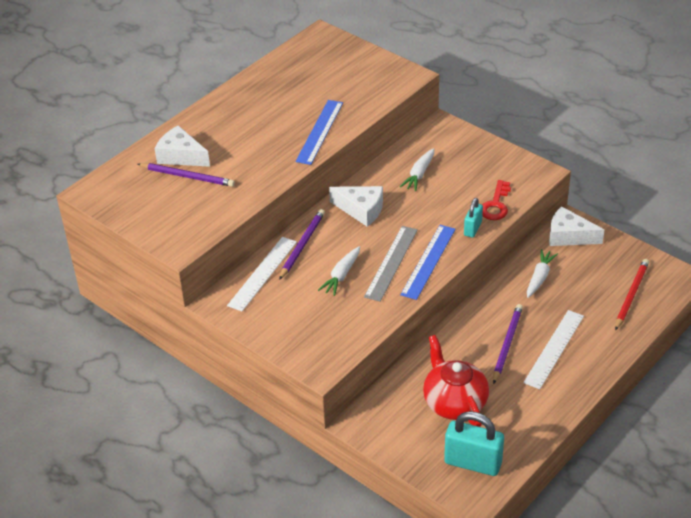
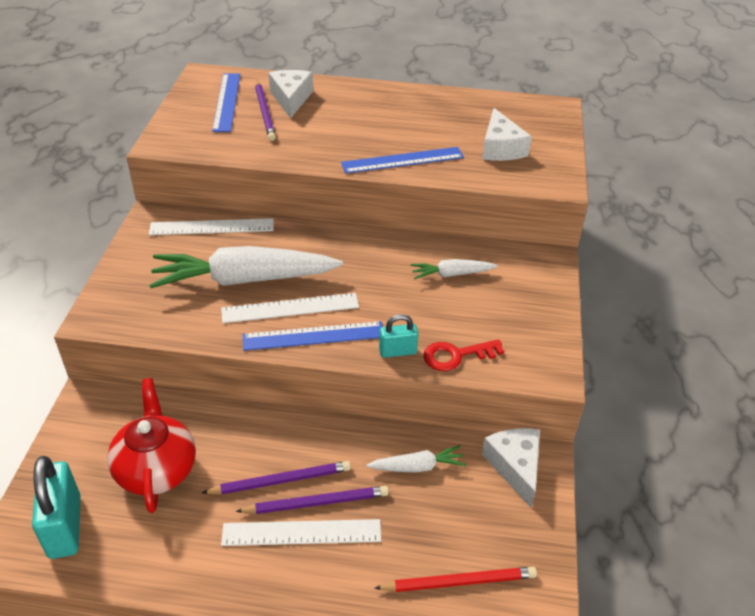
camera: 55 degrees right, 0 degrees up
purple pencil [279,209,325,280] -> purple pencil moved to [236,486,389,514]
white carrot [318,246,360,296] -> white carrot [149,246,343,288], size x2.14
white cheese [329,186,383,227] -> white cheese moved to [482,108,532,161]
grey ruler [364,226,418,302] -> white ruler [221,293,359,323]
red teapot [423,335,489,427] -> red teapot turned 45 degrees counterclockwise [107,378,196,513]
none -> blue ruler [212,73,240,132]

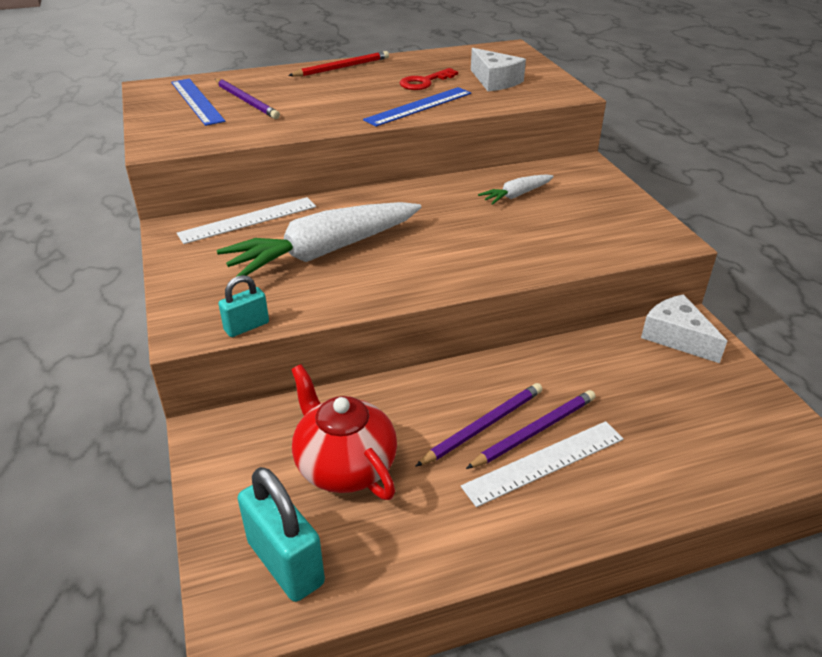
camera: 25 degrees left, 5 degrees down
white ruler [221,293,359,323] -> none
blue ruler [243,321,383,351] -> none
white cheese [269,70,313,119] -> none
white carrot [366,445,466,473] -> none
red pencil [374,567,537,592] -> red pencil moved to [288,51,389,77]
turquoise padlock [379,314,419,358] -> turquoise padlock moved to [218,275,269,337]
red key [423,339,504,371] -> red key moved to [400,68,458,90]

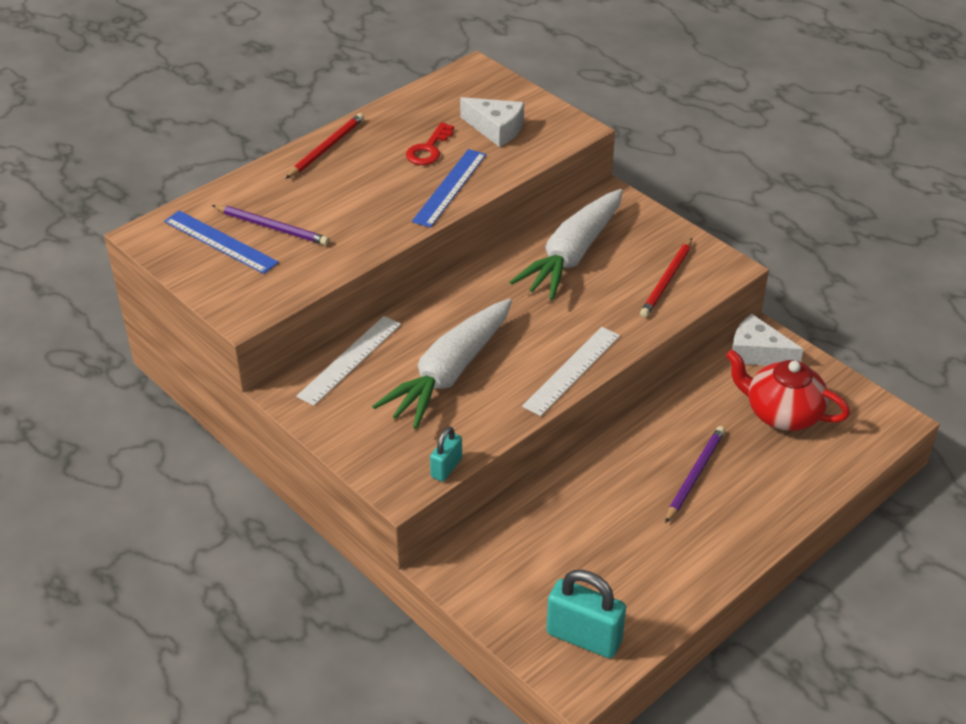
camera: 25 degrees left, 5 degrees up
red teapot [291,364,397,500] -> red teapot moved to [726,349,850,431]
purple pencil [415,383,543,467] -> none
white ruler [461,421,624,507] -> white ruler moved to [522,327,620,416]
white carrot [478,174,554,205] -> white carrot [510,189,623,300], size x2.14
none -> red pencil [640,238,692,318]

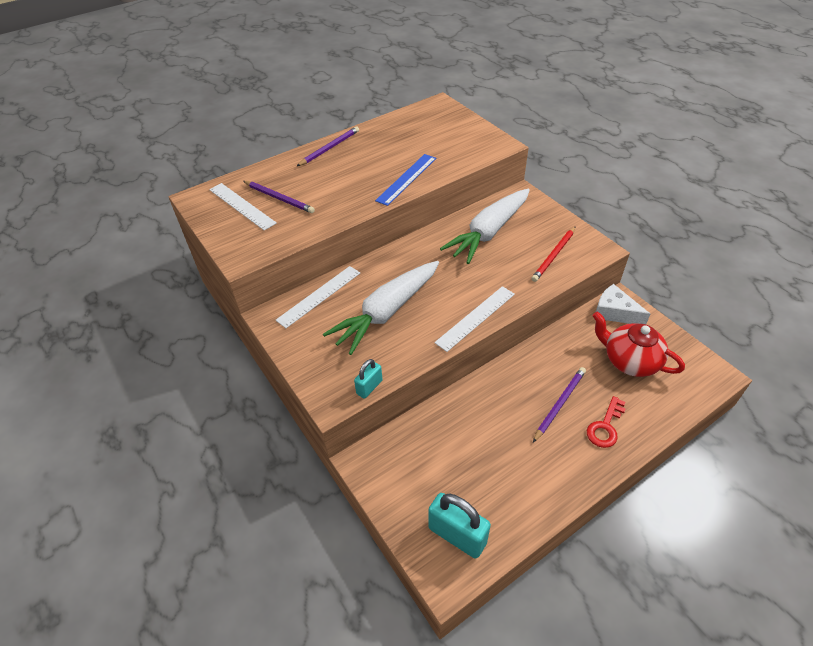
camera: 10 degrees right, 5 degrees up
blue ruler [164,211,279,274] -> white ruler [209,183,276,231]
red pencil [285,113,364,179] -> purple pencil [297,126,359,166]
red key [406,122,454,165] -> red key moved to [587,396,625,448]
white cheese [460,97,524,147] -> none

